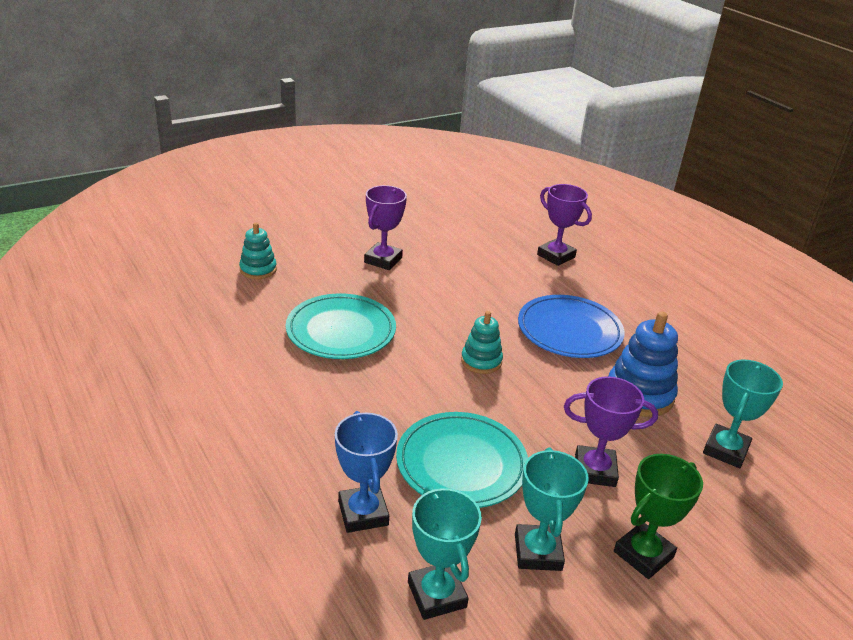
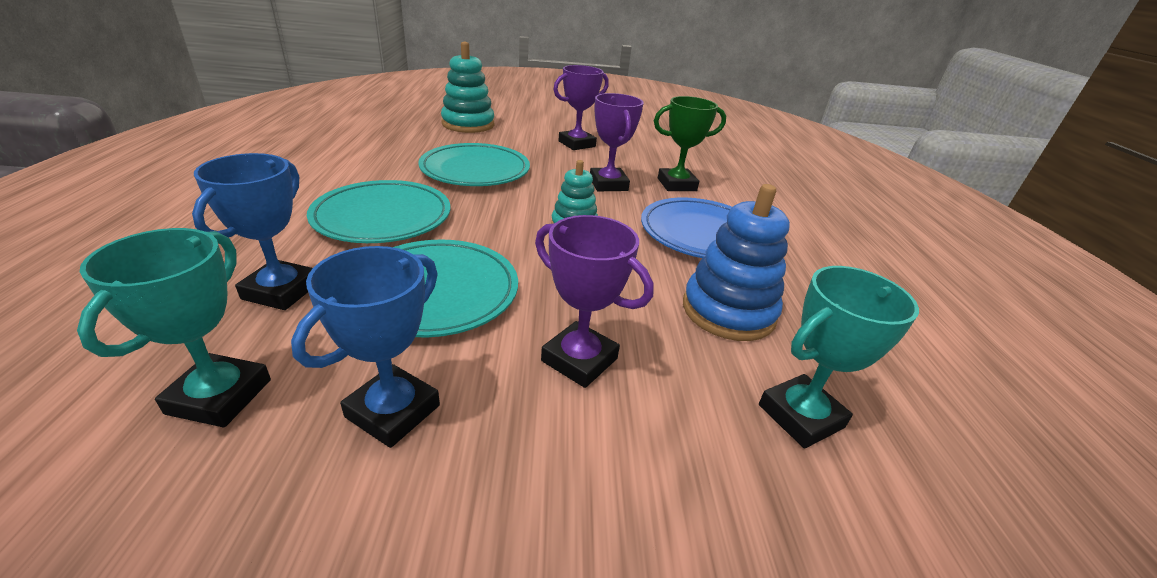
camera: 30 degrees right, 0 degrees up
turquoise stacking toy [239,222,277,279] -> turquoise stacking toy [441,42,494,133], size x1.60
turquoise trophy [515,447,589,571] -> blue trophy [291,246,440,448]
purple trophy [537,184,592,266] -> purple trophy moved to [590,93,644,191]
green trophy [614,454,703,579] -> green trophy moved to [654,96,726,191]
none -> turquoise plate [307,180,450,243]

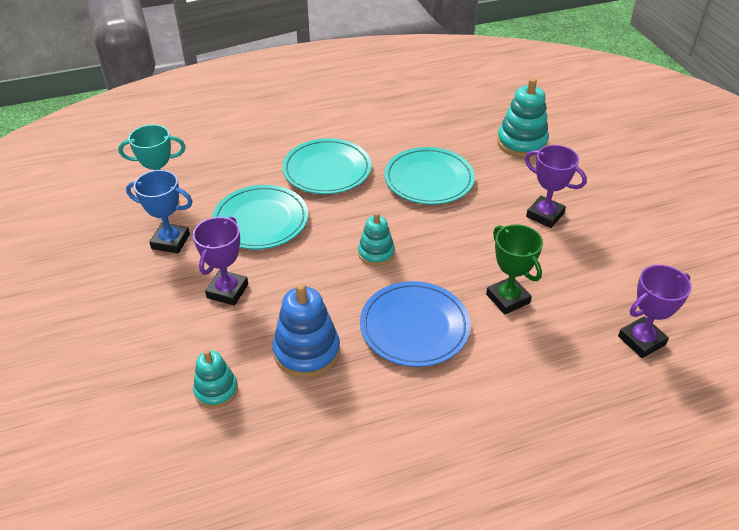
camera: 75 degrees right, 10 degrees up
blue trophy [192,153,313,310] -> none
purple trophy [590,93,644,191] -> purple trophy moved to [618,265,692,358]
turquoise trophy [759,266,919,449] -> turquoise stacking toy [193,350,238,408]

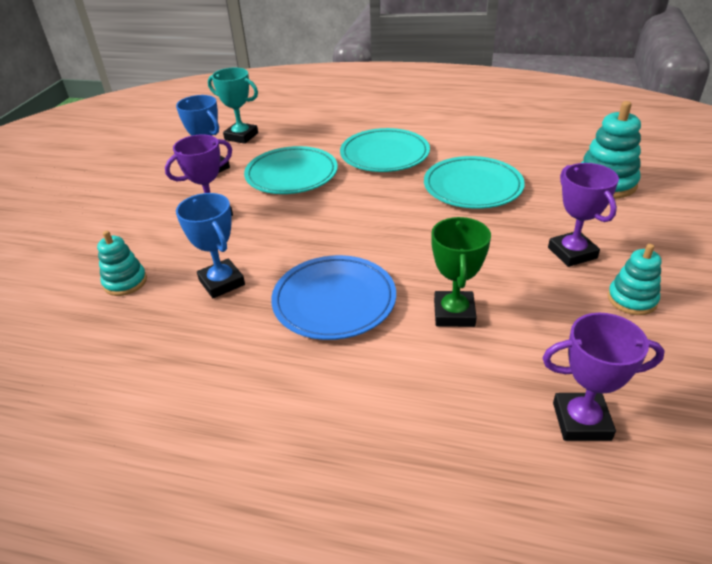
camera: 35 degrees right, 5 degrees down
blue stacking toy [273,283,340,378] -> blue trophy [176,193,245,298]
turquoise stacking toy [358,212,395,266] -> turquoise stacking toy moved to [608,244,662,315]

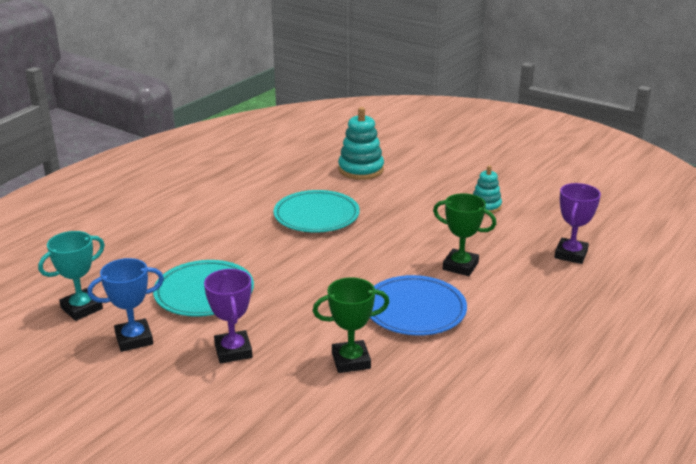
camera: 70 degrees left, 10 degrees down
turquoise stacking toy [97,231,147,296] -> none
blue trophy [176,193,245,298] -> green trophy [313,277,389,373]
turquoise plate [340,128,430,172] -> none
purple trophy [548,163,619,267] -> none

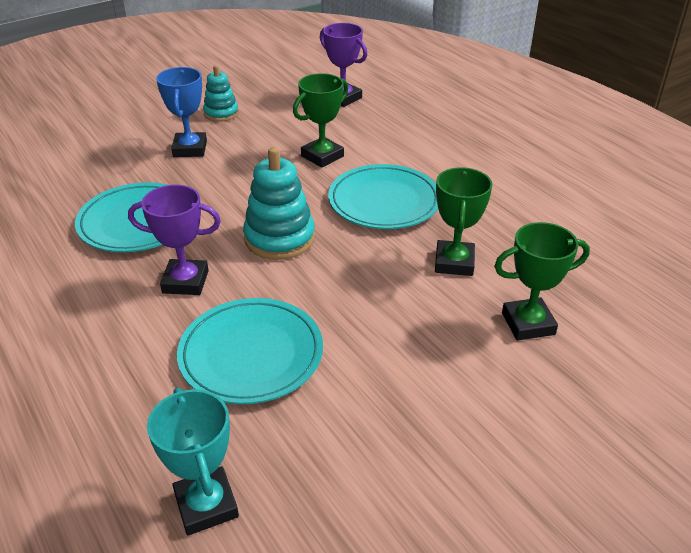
camera: 70 degrees left, 10 degrees up
blue trophy [87,258,164,352] -> blue trophy moved to [156,67,207,157]
purple trophy [204,269,253,363] -> purple trophy moved to [128,184,221,295]
turquoise stacking toy [338,107,384,180] -> turquoise stacking toy moved to [243,147,315,260]
blue plate [370,275,467,336] -> turquoise plate [328,164,438,229]
none -> green trophy [494,222,590,341]

